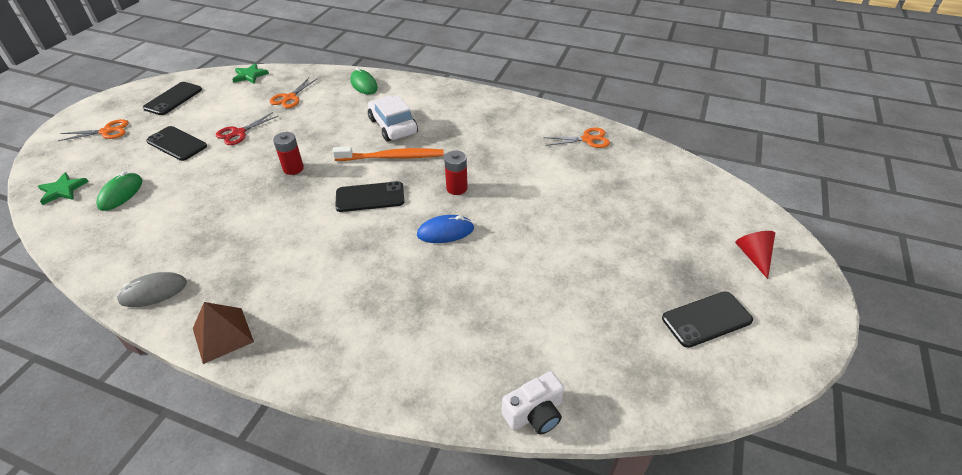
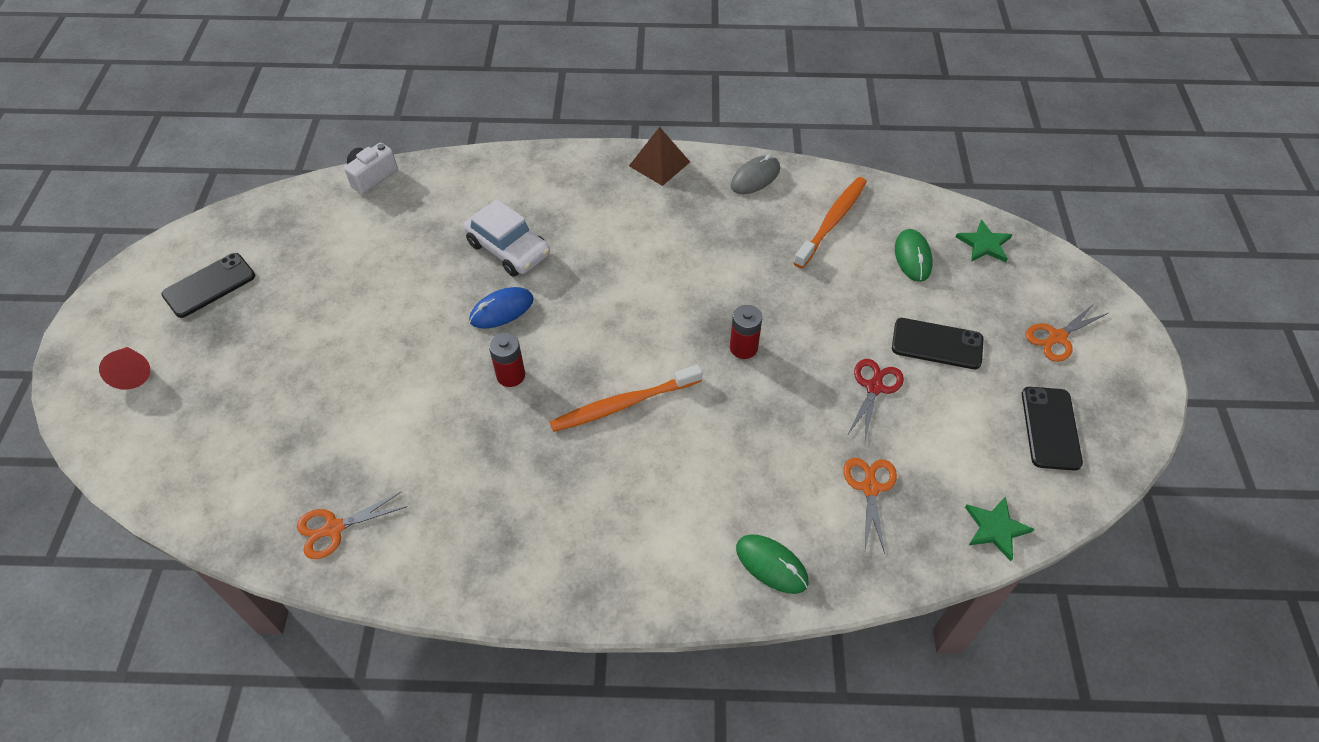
camera: 160 degrees right, 10 degrees up
black phone [335,181,405,212] -> none
white car [368,95,418,142] -> white car moved to [463,199,550,277]
none -> orange toothbrush [794,177,867,268]

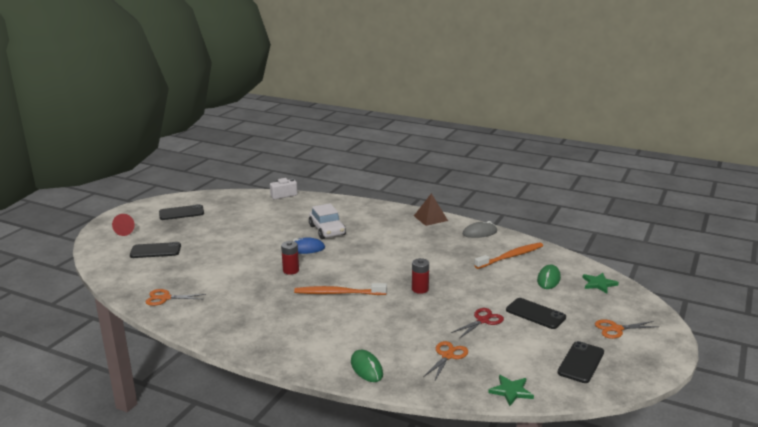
camera: 25 degrees right, 30 degrees down
none -> black phone [130,242,181,258]

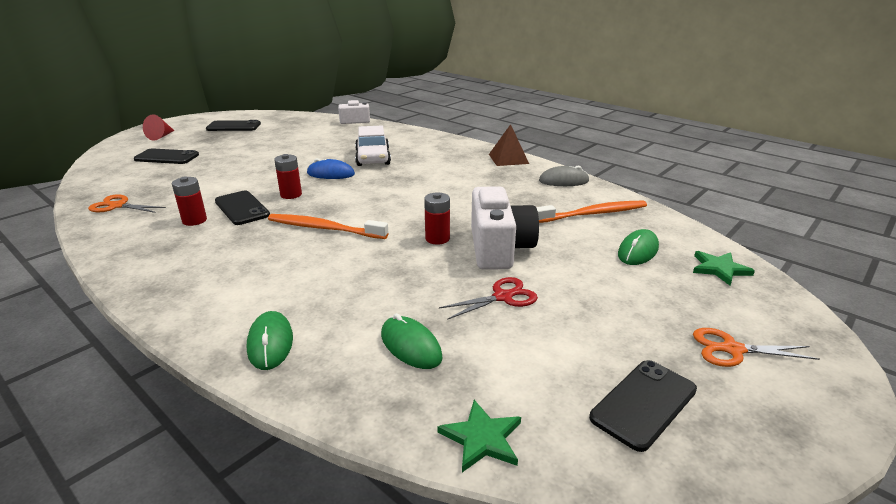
camera: 15 degrees right, 5 degrees up
orange scissors [423,341,468,382] -> green mouse [381,313,443,369]
black phone [506,298,566,329] -> black phone moved to [215,191,270,225]
none -> red battery [172,177,207,226]
none -> white camera [471,186,539,270]

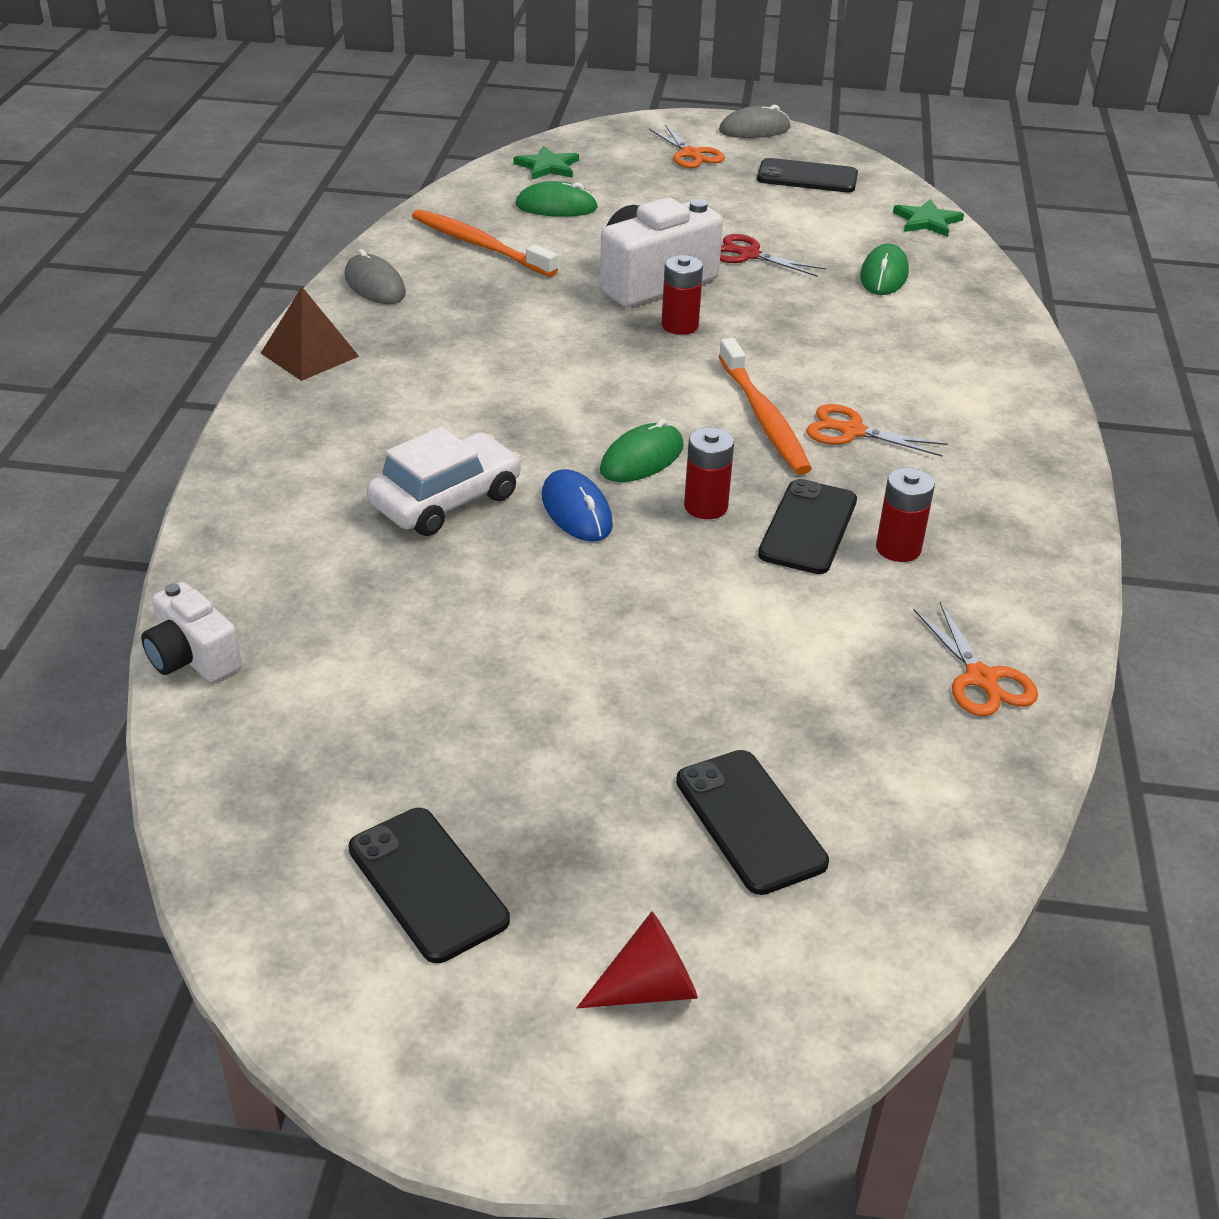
camera: 125 degrees left, 10 degrees up
green mouse [247,311,293,370] -> green mouse moved to [600,419,684,482]
none -> grey mouse [719,105,791,138]
none -> orange scissors [806,404,948,457]

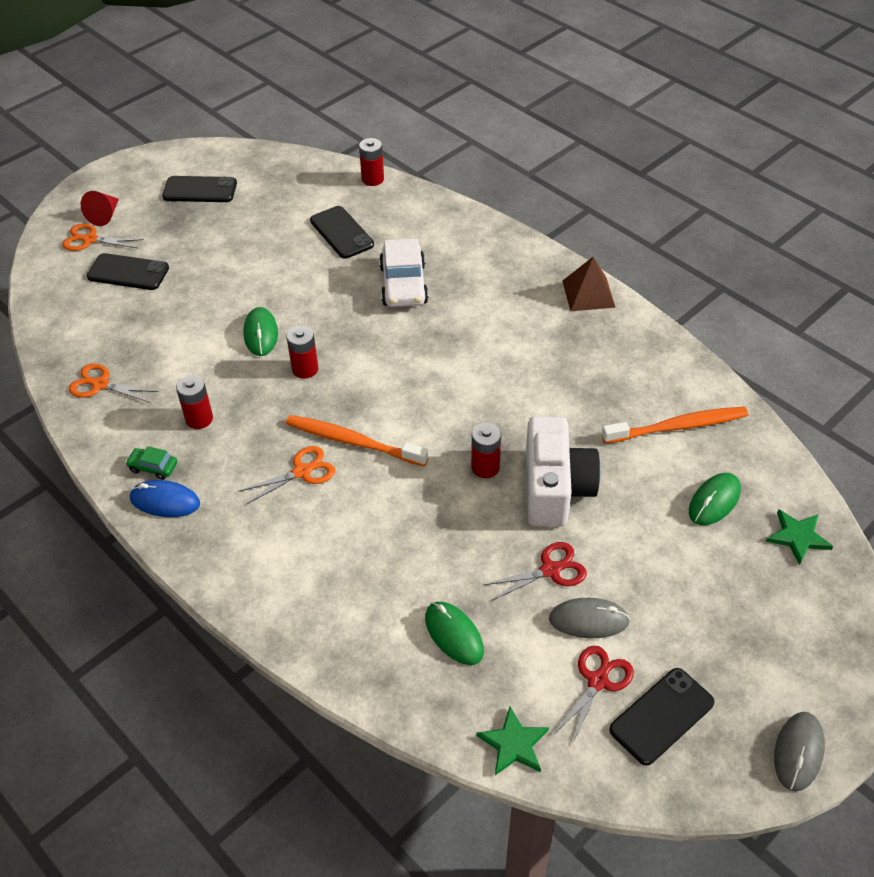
camera: 130 degrees right, 10 degrees up
white camera [141,582,242,682] -> red battery [359,138,384,186]
grey mouse [345,249,406,304] -> grey mouse moved to [549,598,630,638]
blue mouse [542,469,613,542] -> blue mouse moved to [130,480,200,517]
green mouse [600,419,684,482] -> green mouse moved to [243,307,278,356]
orange scissors [649,124,725,168] -> orange scissors moved to [62,224,144,251]
black phone [758,479,857,574] -> black phone moved to [310,206,374,259]
none -> green car [125,446,177,480]
none -> red scissors [553,646,634,745]

